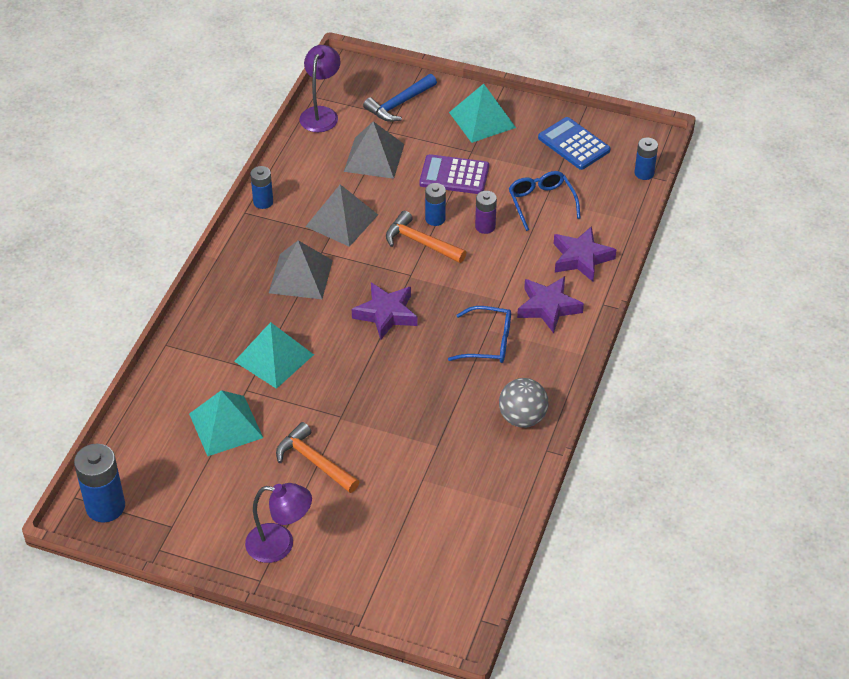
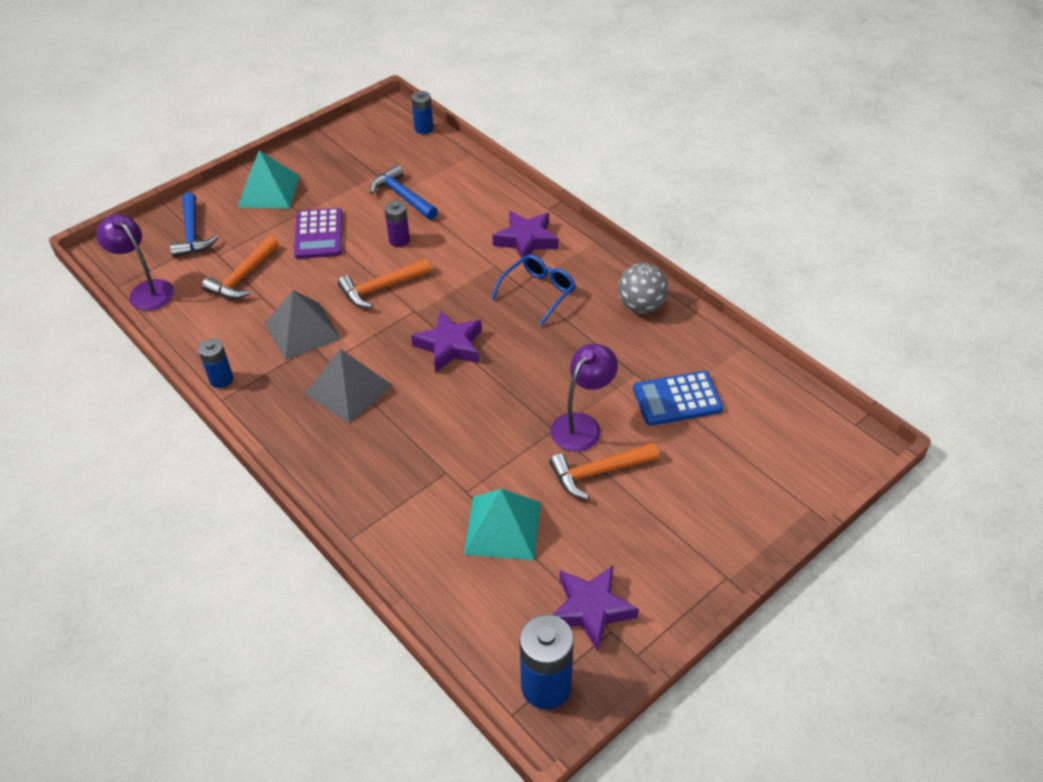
camera: 60 degrees left, 0 degrees up
turquoise pyramid [234,322,314,389] -> none
purple lamp [245,483,312,563] -> purple lamp moved to [550,344,618,452]
grey pyramid [344,121,404,179] -> orange hammer [202,236,279,299]
purple calculator [419,154,489,194] -> purple calculator turned 45 degrees counterclockwise [294,208,342,259]
blue battery [425,183,446,226] -> none
blue glasses [509,171,581,231] -> blue hammer [370,165,438,220]
blue calculator [538,117,610,170] -> blue calculator moved to [633,371,723,426]
purple star [554,226,616,282] -> purple star moved to [552,566,639,651]

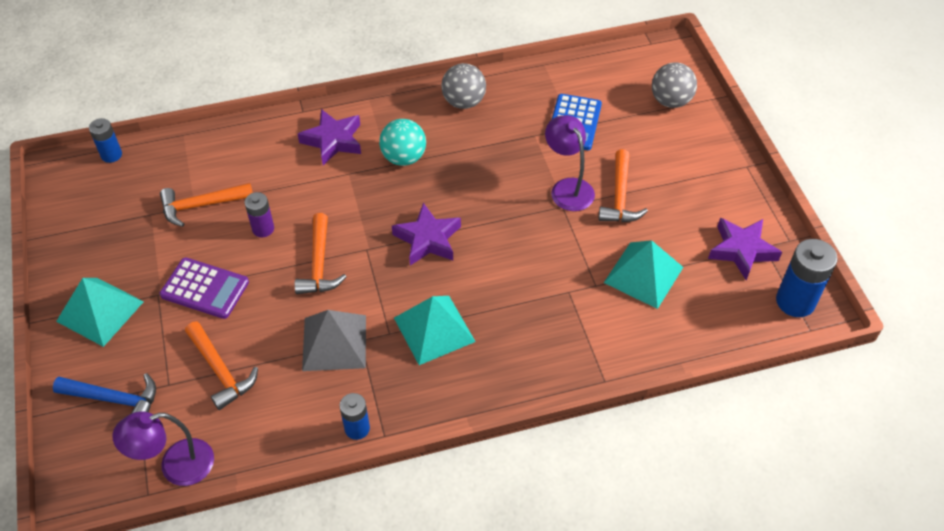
camera: 65 degrees left, 5 degrees up
grey pyramid [305,349,392,423] -> turquoise pyramid [394,296,476,365]
blue hammer [370,165,438,220] -> orange hammer [160,183,253,227]
blue glasses [491,255,575,326] -> turquoise ball [379,119,426,166]
none -> grey ball [652,62,697,108]

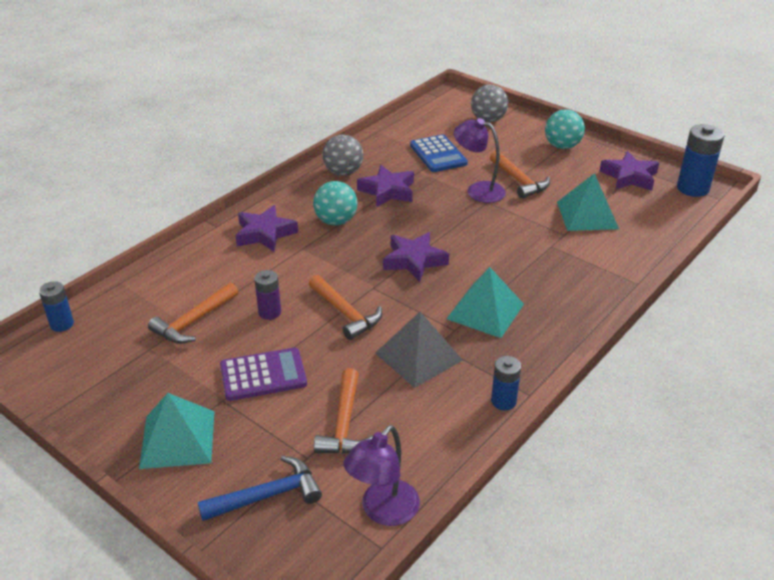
camera: 35 degrees left, 15 degrees down
orange hammer [185,321,258,410] -> orange hammer turned 75 degrees clockwise [314,368,373,454]
none -> purple star [357,165,414,207]
none -> turquoise ball [545,109,585,149]

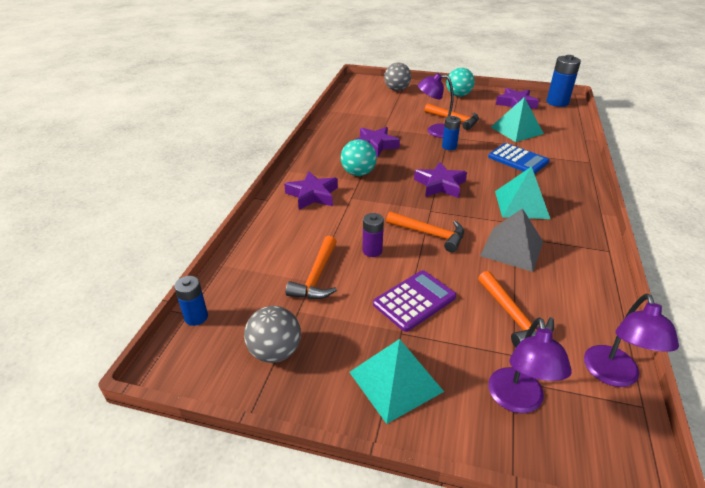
camera: 25 degrees left, 0 degrees up
blue hammer [198,456,322,521] -> purple lamp [488,317,572,413]
grey ball [323,134,363,176] -> grey ball moved to [244,306,301,363]
blue calculator [410,135,468,172] -> blue calculator moved to [488,143,549,174]
blue battery [491,356,521,410] -> blue battery moved to [442,116,461,150]

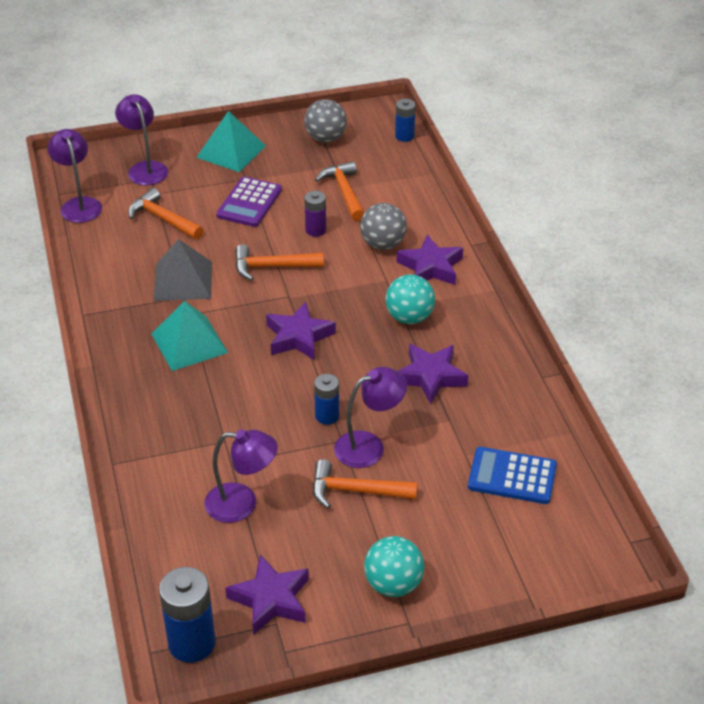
camera: 150 degrees right, 5 degrees up
grey ball [384,63,411,91] -> grey ball moved to [360,203,407,250]
blue calculator [488,143,549,174] -> blue calculator moved to [468,447,557,504]
turquoise pyramid [491,97,544,142] -> purple lamp [204,429,278,523]

